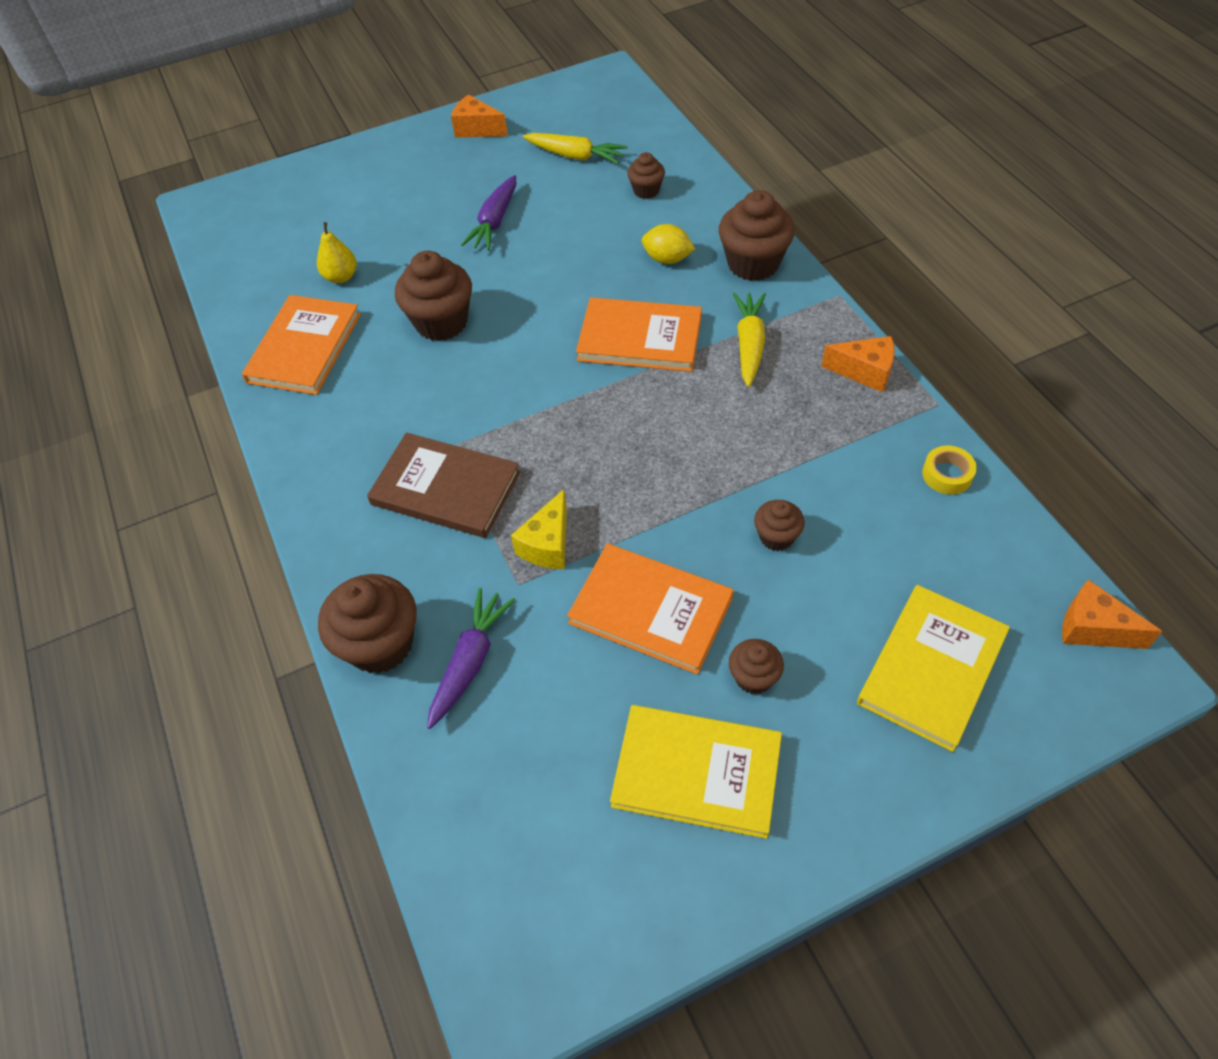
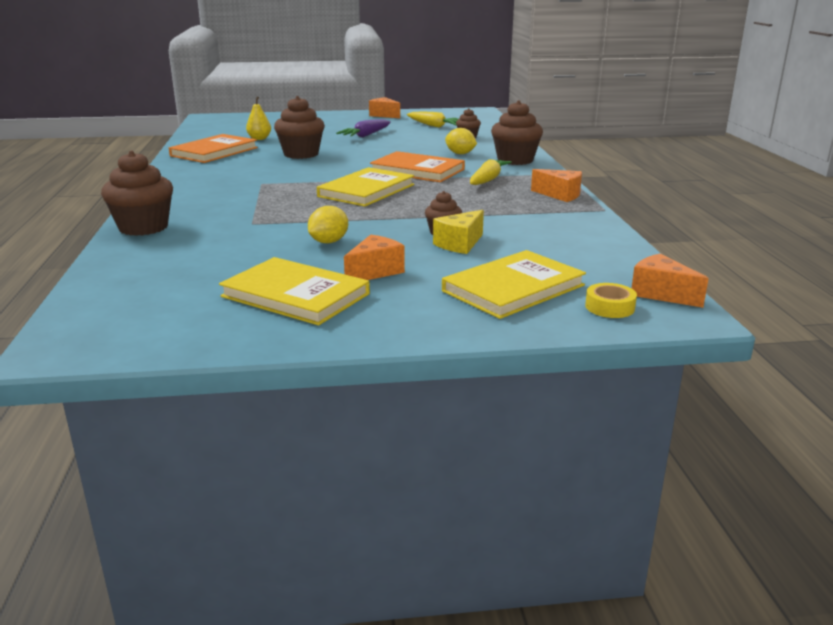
camera: 15 degrees right, 30 degrees down
brown book [367,433,520,538] -> none
purple carrot [427,588,515,729] -> none
yellow cheese [511,489,567,569] -> yellow cheese moved to [433,210,484,254]
orange book [567,543,734,675] -> yellow lemon [308,206,348,243]
brown cupcake [729,639,784,694] -> orange cheese [344,235,405,280]
yellow tape [922,446,977,495] -> yellow tape moved to [585,283,637,318]
none -> yellow book [317,167,414,207]

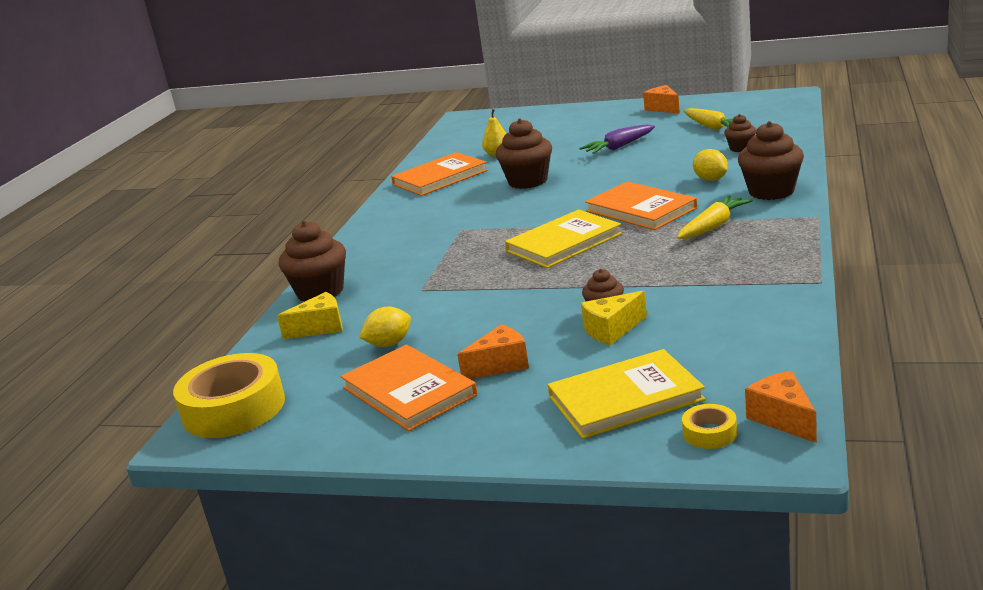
camera: 25 degrees right, 0 degrees up
yellow book [219,257,370,325] -> orange book [341,344,478,431]
yellow lemon [308,206,348,243] -> yellow lemon moved to [359,307,411,347]
orange cheese [531,169,582,202] -> none
none -> yellow tape [173,353,285,438]
none -> yellow cheese [277,292,343,339]

